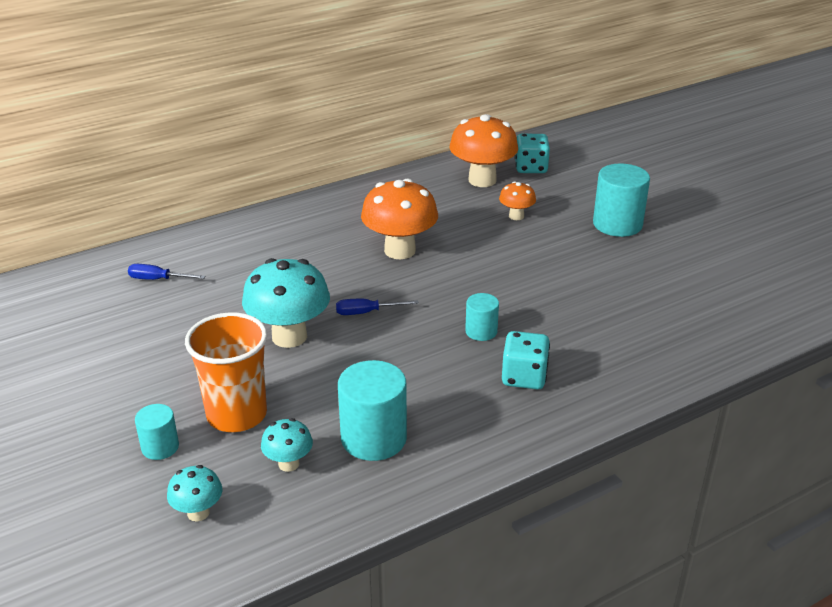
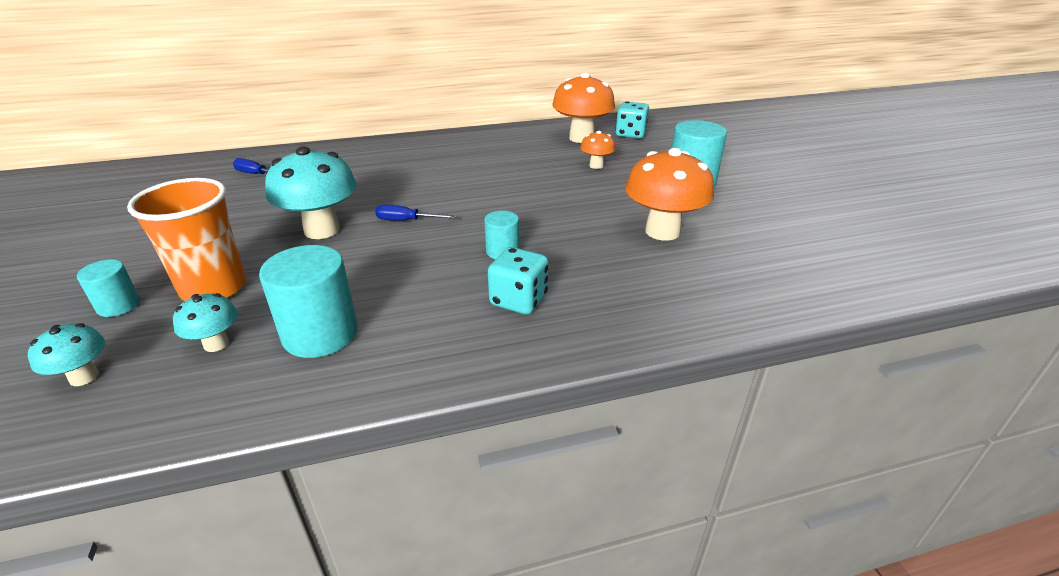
camera: 15 degrees right, 0 degrees up
orange mushroom [361,178,438,259] -> orange mushroom moved to [625,148,714,241]

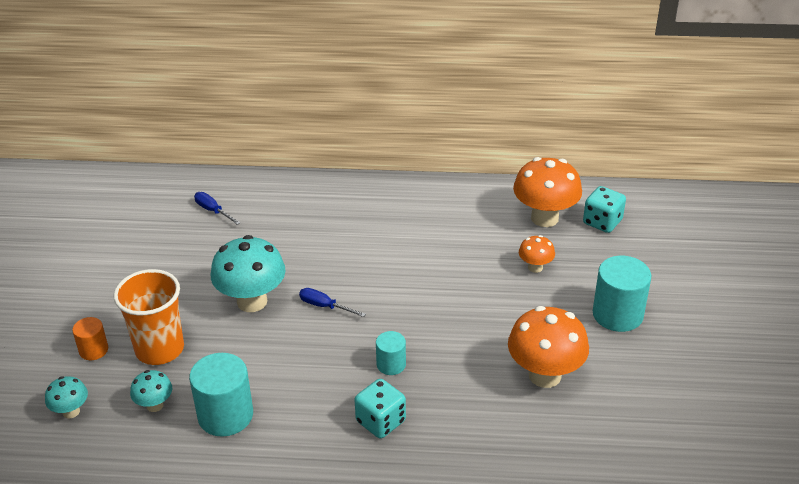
camera: 20 degrees right, 5 degrees up
turquoise cylinder [77,259,140,317] -> orange cylinder [72,317,108,360]

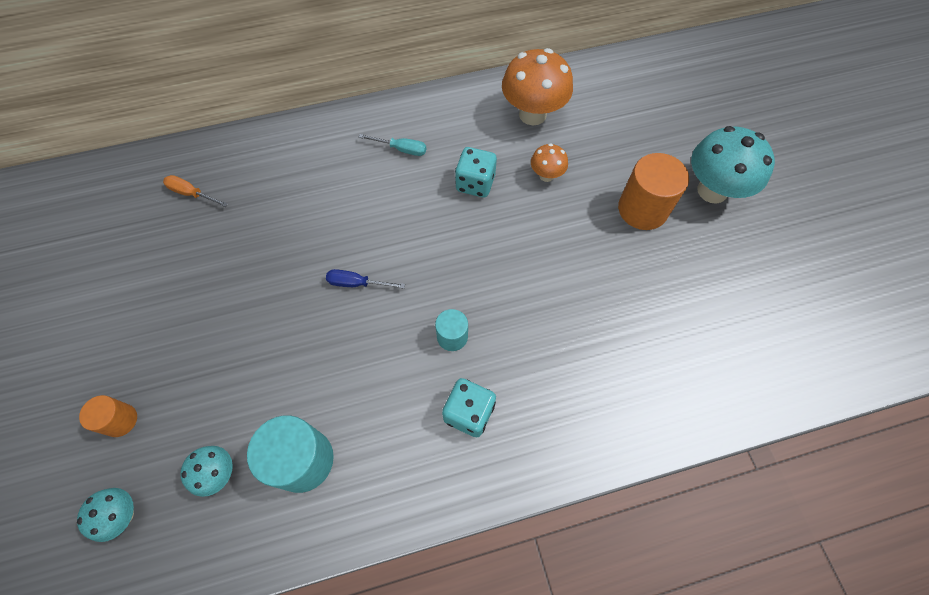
camera: 20 degrees left, 25 degrees up
orange cup [114,269,184,365] -> none
blue screwdriver [194,192,240,225] -> orange screwdriver [163,175,228,207]
turquoise mushroom [211,235,286,312] -> turquoise mushroom moved to [691,126,775,204]
orange mushroom [508,306,589,388] -> none
turquoise dice [583,186,626,233] -> turquoise dice moved to [455,147,497,197]
turquoise cylinder [593,256,651,332] -> orange cylinder [618,153,689,230]
none -> turquoise screwdriver [359,134,426,156]

